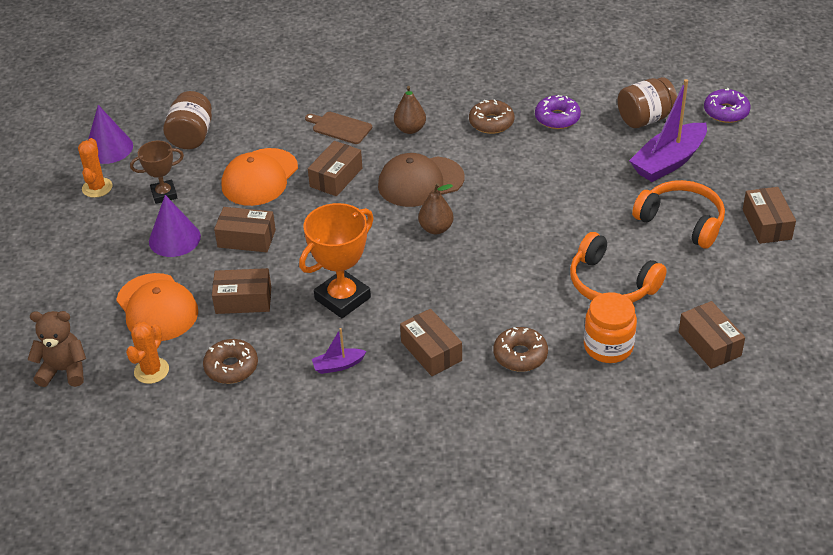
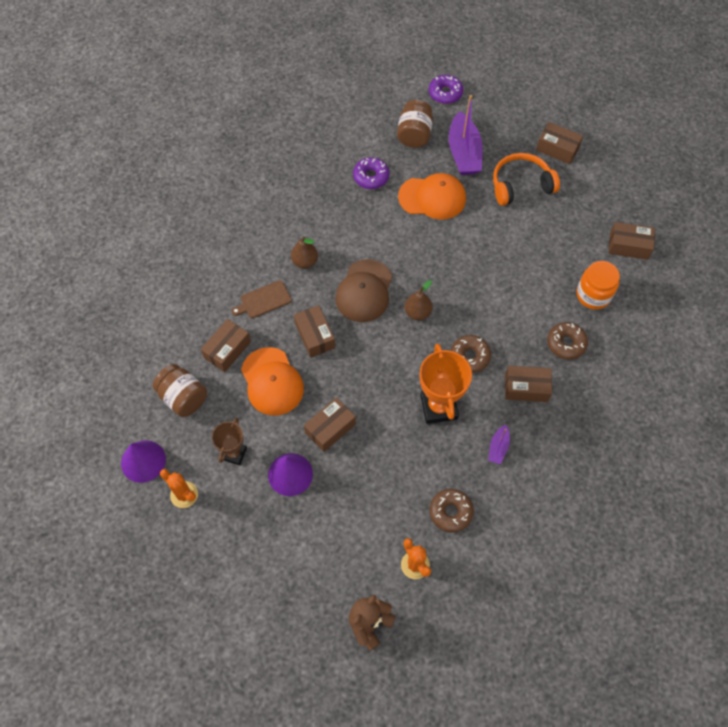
camera: 55 degrees left, 20 degrees up
orange cap [116,273,198,341] -> orange cap moved to [398,173,466,220]
brown box [212,268,271,314] -> brown box moved to [201,319,251,372]
brown donut [469,99,514,134] -> brown donut moved to [451,335,491,373]
orange headphones [570,232,667,303] -> none

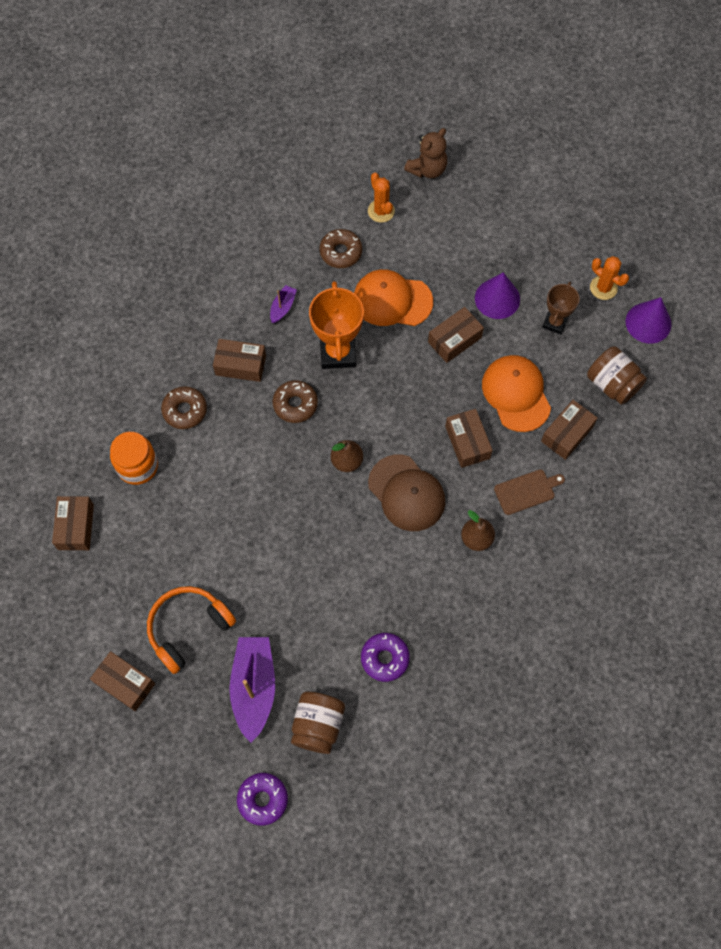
camera: 175 degrees left, 5 degrees up
brown cap [335,259,393,322] -> brown cap turned 120 degrees clockwise [368,455,445,531]
orange cap [398,173,466,220] -> orange cap moved to [354,269,433,326]
orange headphones [493,153,560,206] -> orange headphones turned 150 degrees clockwise [147,586,236,674]
brown box [609,222,655,260] -> brown box turned 75 degrees clockwise [52,496,94,551]

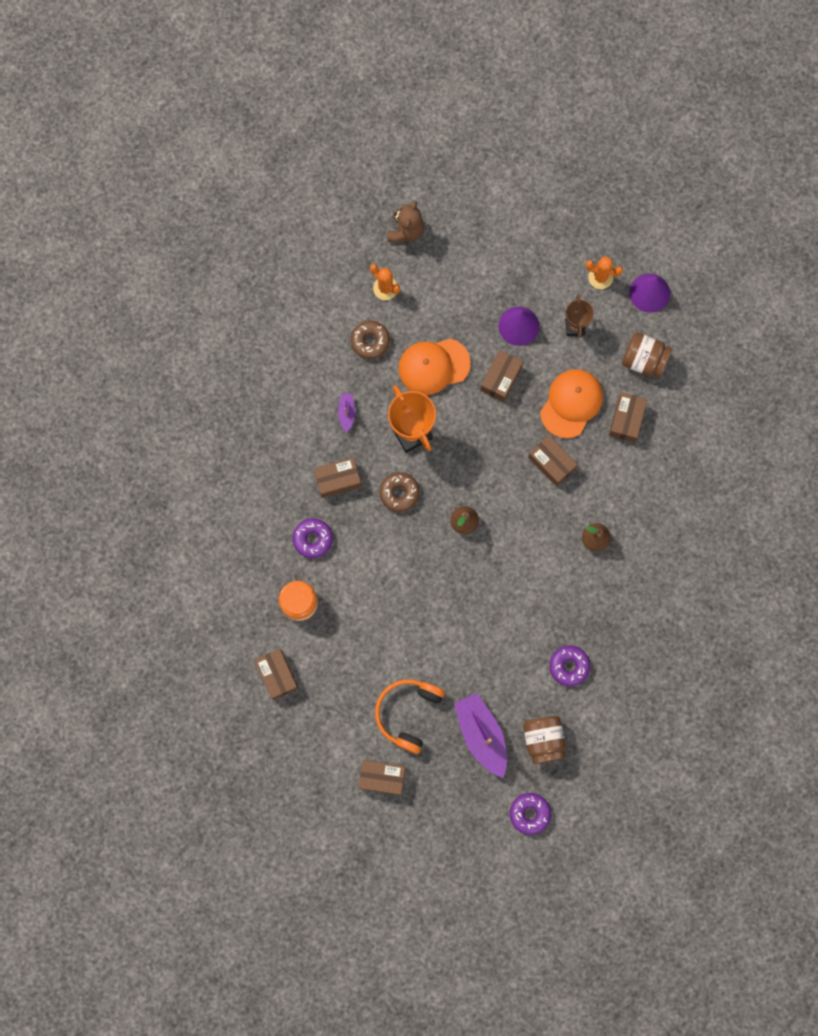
camera: 25 degrees left, 10 degrees up
brown donut [161,386,207,429] -> purple donut [292,518,333,558]
brown cap [368,455,445,531] -> none
orange cap [482,355,551,432] -> orange cap turned 75 degrees clockwise [540,369,603,438]
brown cutting board [494,469,565,515] -> none

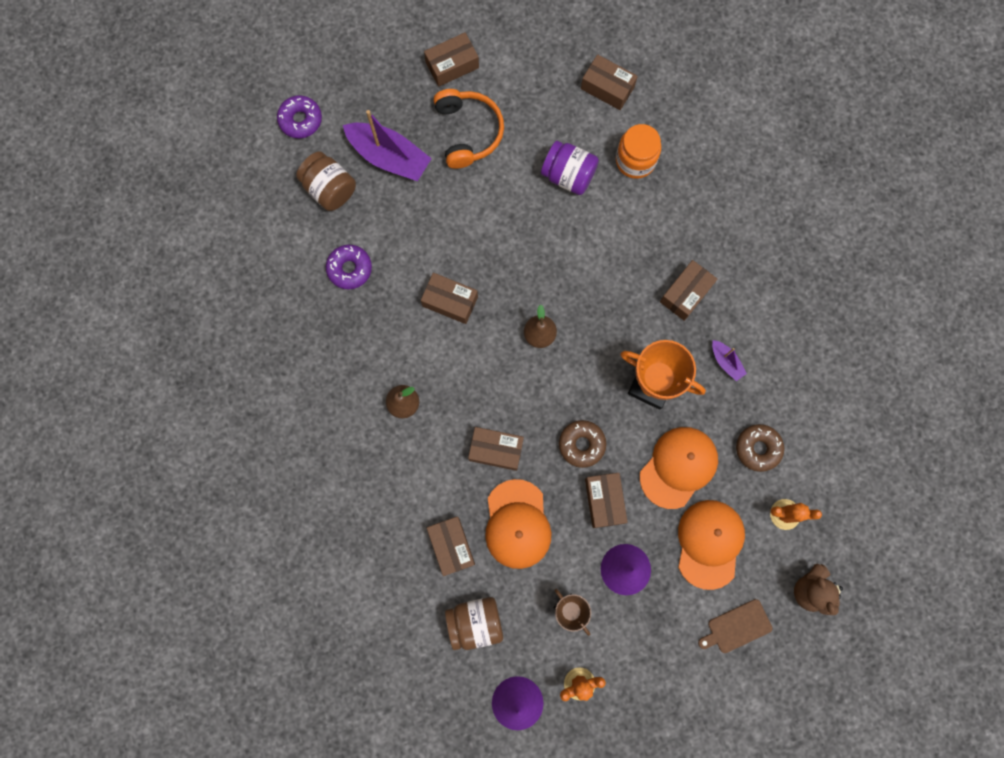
camera: 145 degrees right, 0 degrees up
purple donut [292,518,333,558] -> none
brown donut [380,472,420,512] -> brown donut moved to [559,420,606,468]
none -> brown box [421,273,478,324]
none -> purple jar [541,141,599,195]
none -> orange cap [678,500,745,590]
none -> brown cutting board [698,599,773,653]

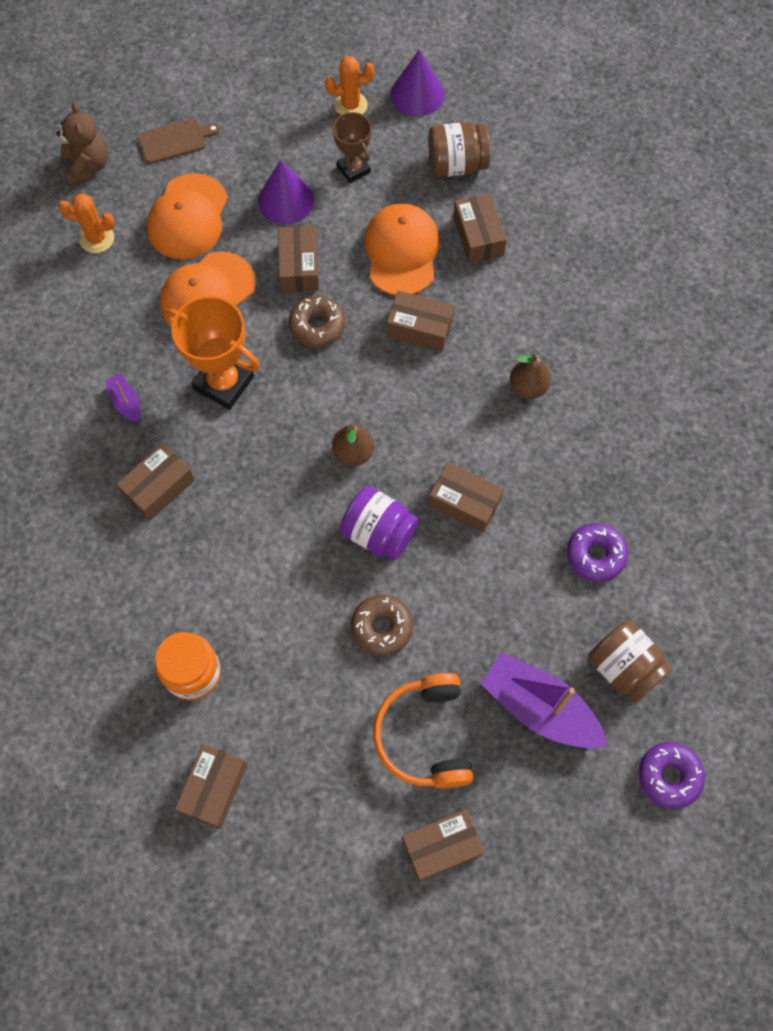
camera: 175 degrees left, 10 degrees down
purple jar [541,141,599,195] -> purple jar moved to [340,486,419,561]
brown box [581,54,638,110] -> brown box turned 75 degrees clockwise [175,744,247,829]
brown donut [736,424,784,472] -> brown donut moved to [351,595,413,656]

